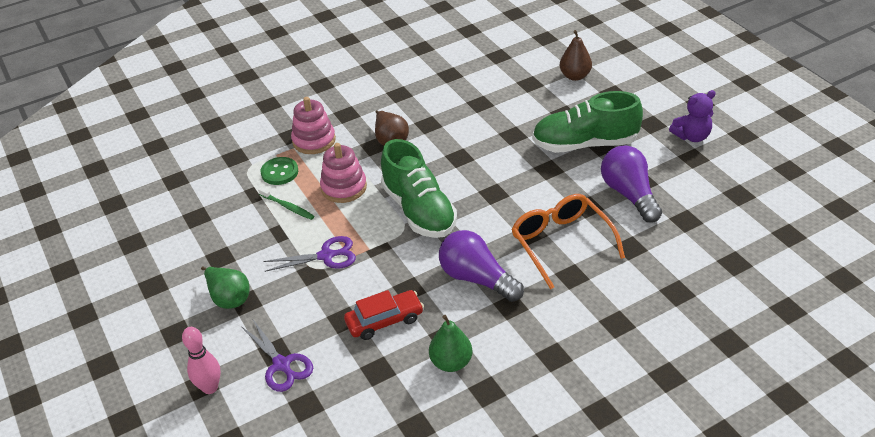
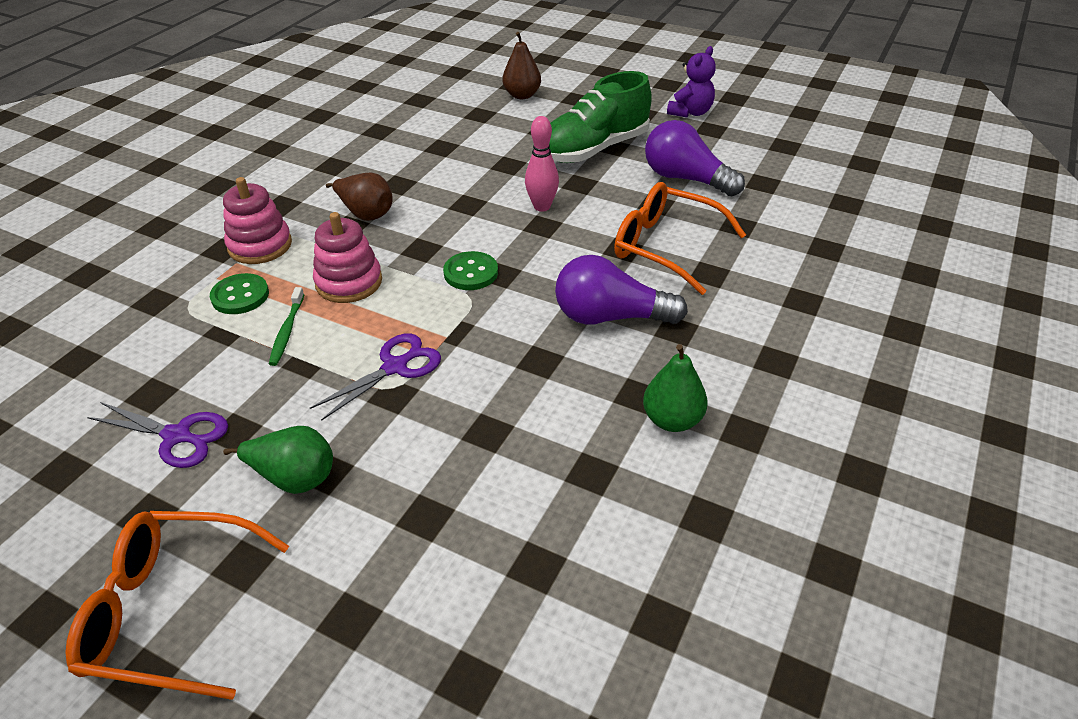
camera: 35 degrees left, 0 degrees up
pink bowling pin [182,327,221,394] -> pink bowling pin moved to [525,116,559,212]
purple scissors [241,320,313,392] -> purple scissors moved to [87,402,228,468]
green toothbrush [258,187,314,220] -> green toothbrush turned 90 degrees clockwise [269,287,304,366]
red car [344,290,424,340] -> none
green shoe [381,139,457,238] -> green button [443,251,498,290]
none -> orange glasses [65,511,289,700]

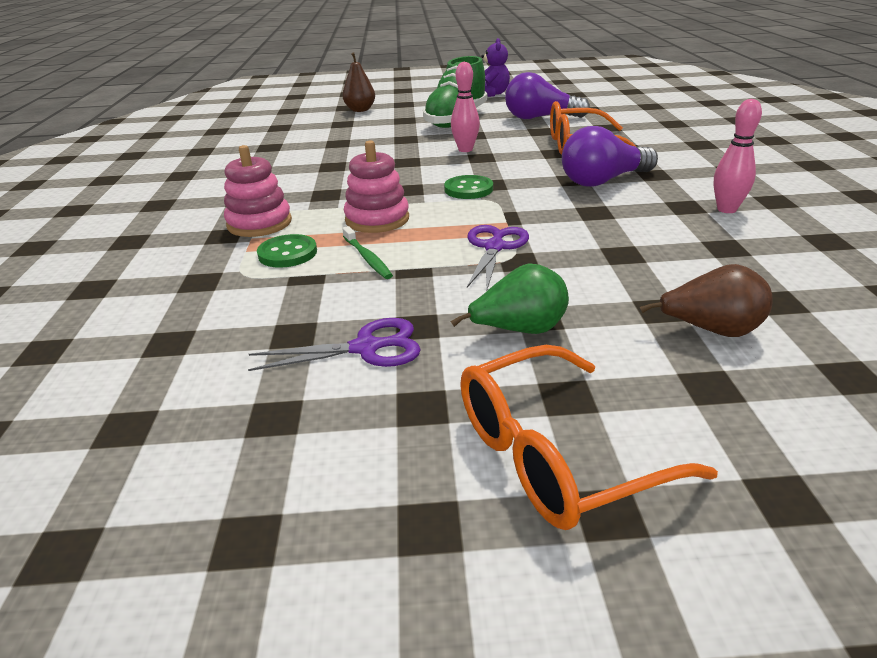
camera: 30 degrees left, 10 degrees down
brown pear [326,173,393,221] -> brown pear moved to [640,264,773,337]
green pear [643,344,707,432] -> pink bowling pin [714,99,762,213]

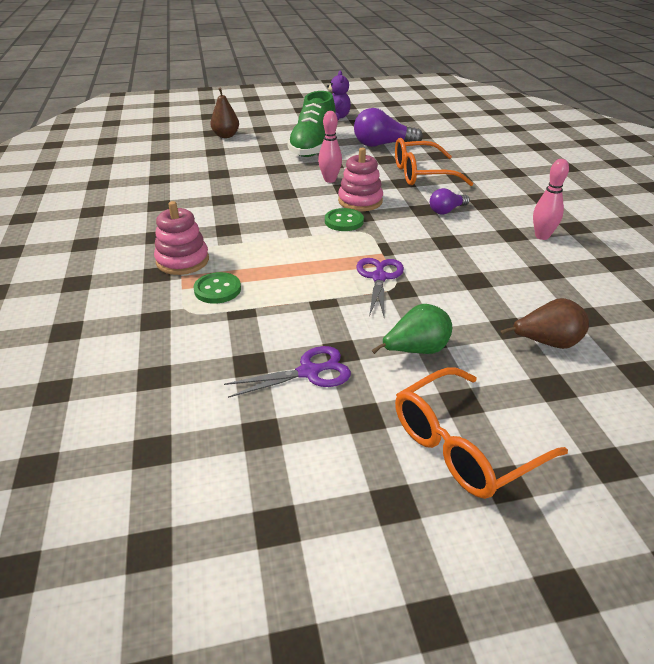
camera: 10 degrees left, 5 degrees up
green toothbrush [342,226,393,279] -> none
pink stacking toy [344,140,409,233] -> pink stacking toy moved to [338,148,383,211]
purple light bulb [562,126,658,187] -> purple light bulb [430,188,470,214], size x0.57

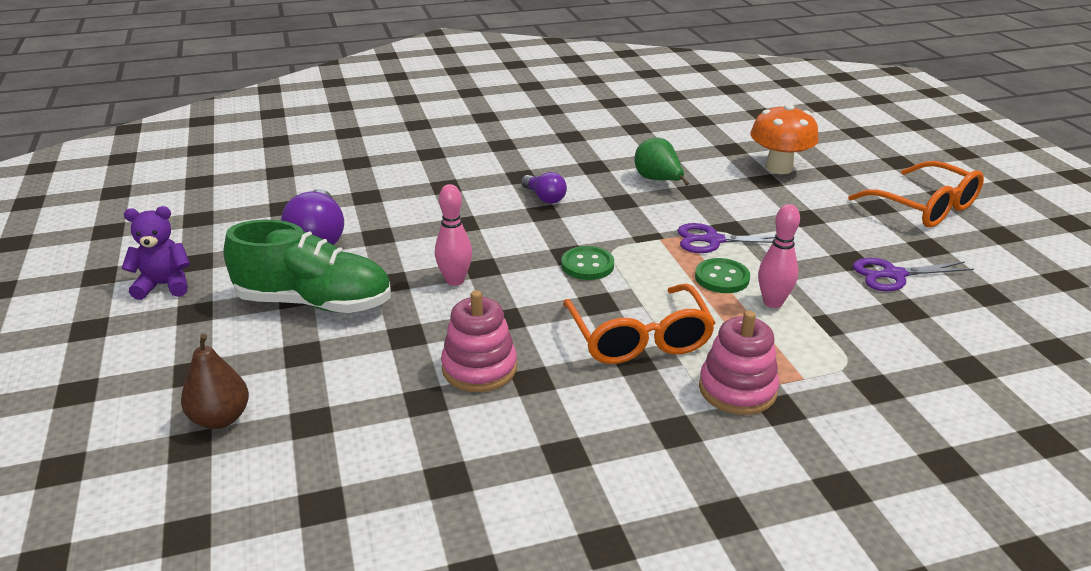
camera: 95 degrees left, 5 degrees down
green button [193,272,241,304] -> green button moved to [695,258,750,293]
purple scissors [224,346,351,398] -> purple scissors turned 75 degrees counterclockwise [853,258,974,291]
pink stacking toy [338,148,383,211] -> pink stacking toy moved to [441,290,517,392]
green pear [372,304,452,354] -> green pear moved to [635,138,689,186]
orange glasses [395,138,474,186] -> orange glasses moved to [563,284,715,364]
brown pear [501,298,589,349] -> orange mushroom [751,104,819,174]
pink bowling pin [533,159,569,240] -> pink bowling pin moved to [758,204,800,308]

